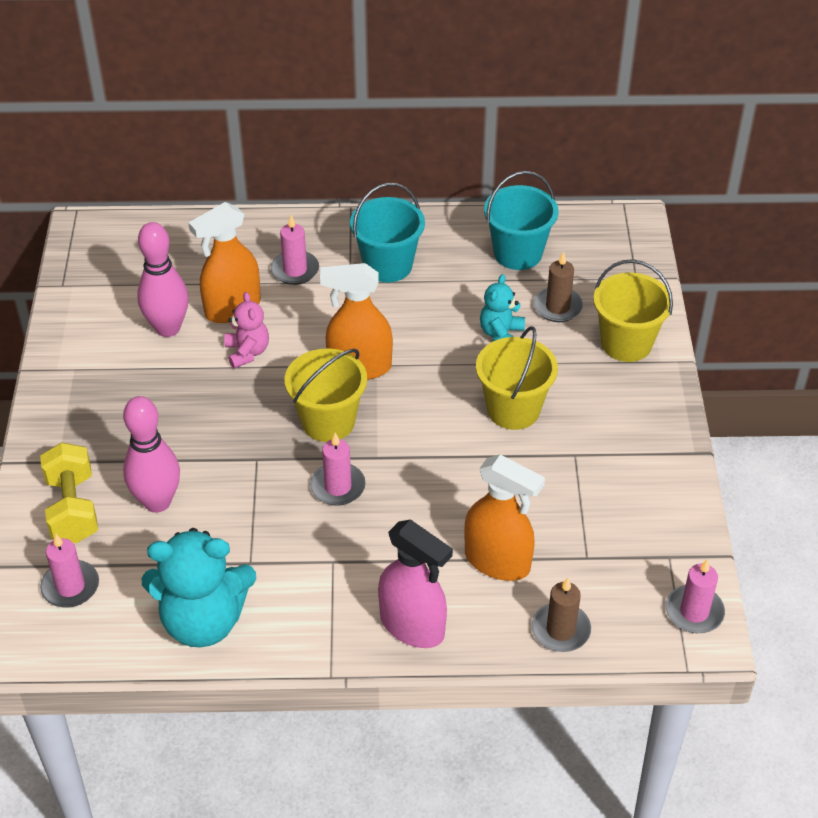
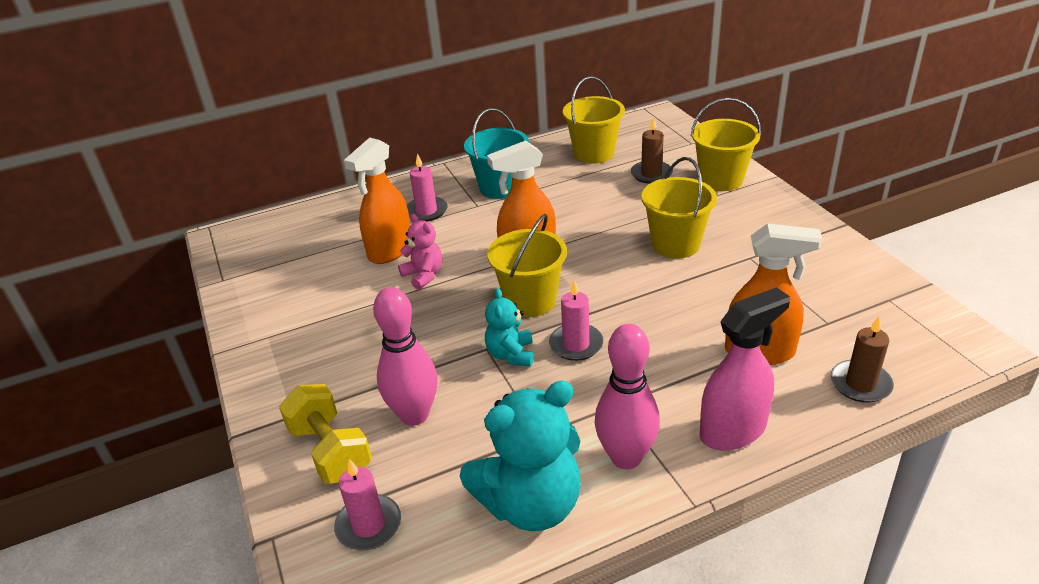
camera: 20 degrees left, 10 degrees down
pink bowling pin [137,222,189,337] -> pink bowling pin moved to [594,324,660,469]
pink spray bottle [378,519,453,648] -> pink spray bottle turned 45 degrees counterclockwise [700,287,790,451]
turquoise teddy bear [480,274,525,341] -> turquoise teddy bear moved to [485,288,533,367]
turquoise bucket [484,171,559,270] -> yellow bucket [563,76,625,164]
pink candle [666,559,725,633] -> none

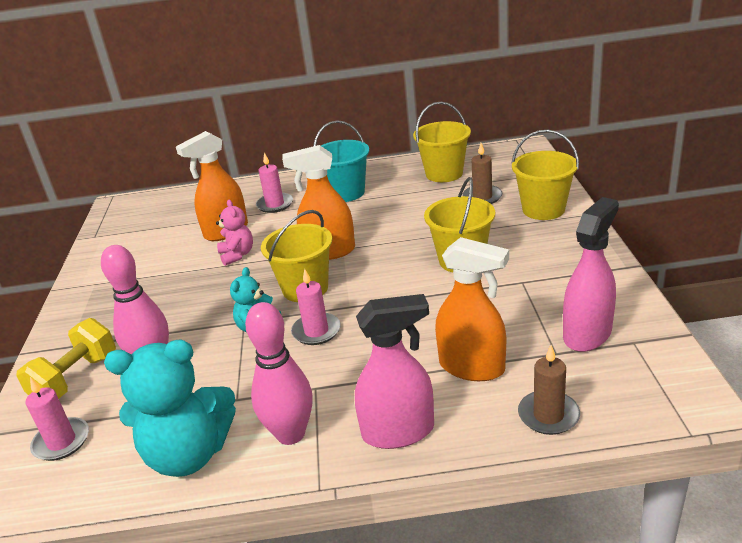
camera: 20 degrees right, 5 degrees down
yellow dumbbell [279,384,372,484] -> yellow dumbbell turned 45 degrees clockwise [16,318,116,399]
none -> pink spray bottle [563,197,619,352]

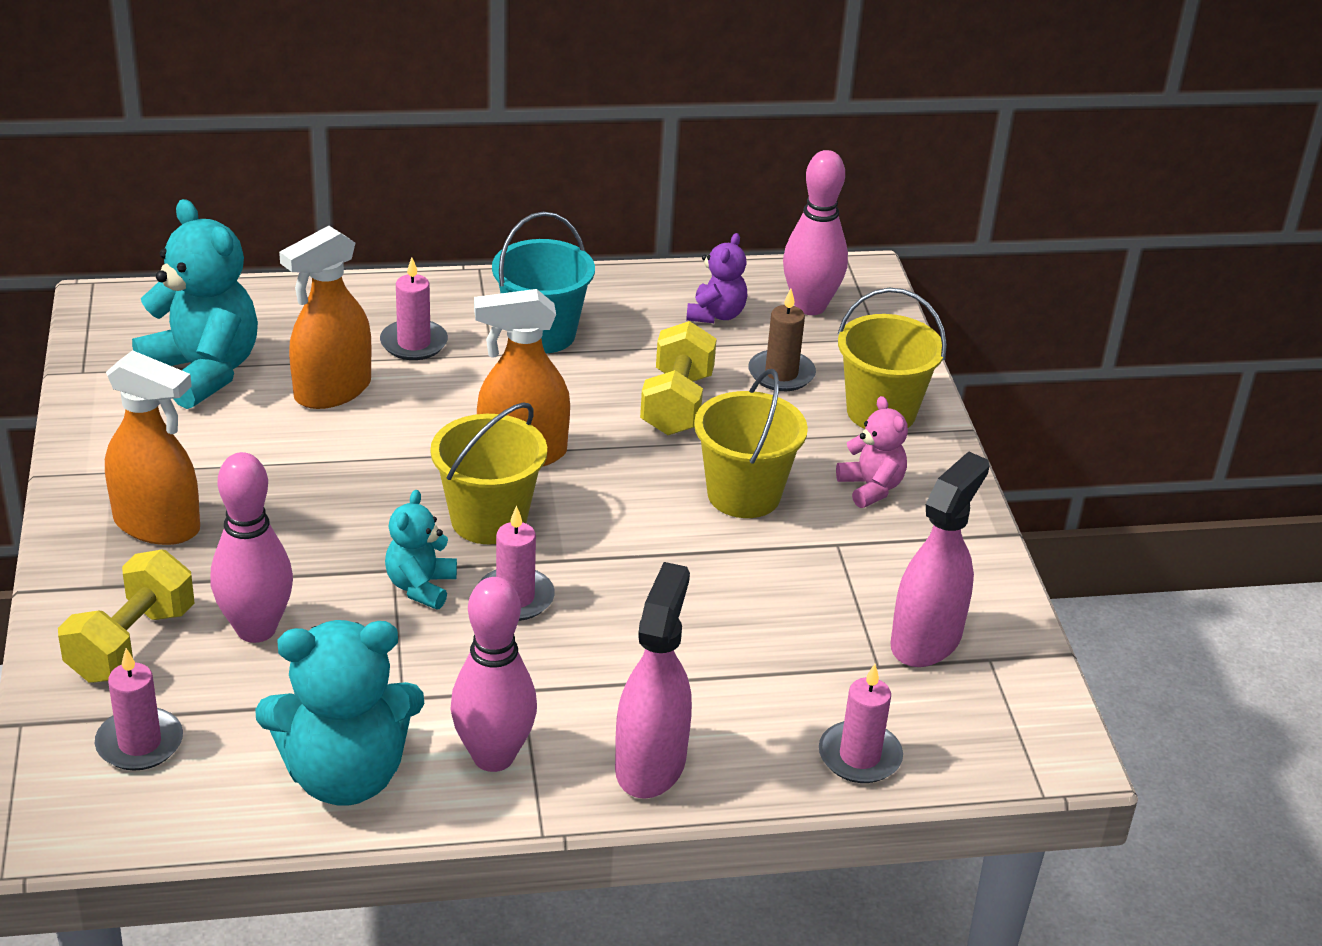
camera: 10 degrees left, 5 degrees up
pink teddy bear [216,200,253,266] -> pink teddy bear moved to [836,396,908,508]
pink spray bottle [355,294,434,449] -> pink spray bottle turned 60 degrees counterclockwise [615,562,692,799]
yellow bucket [413,102,471,182] -> purple teddy bear [686,233,747,323]
orange spray bottle [435,237,509,381] -> orange spray bottle moved to [105,350,200,545]
brown candle [518,345,580,435] -> pink candle [819,664,903,783]
none -> turquoise teddy bear [132,199,258,409]
none -> yellow dumbbell [640,321,717,435]
none -> pink bowling pin [783,150,848,315]

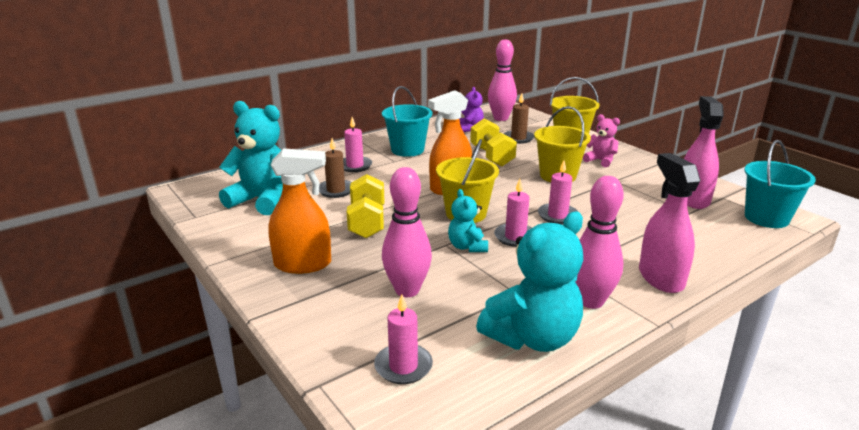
camera: 25 degrees left, 10 degrees down
yellow dumbbell [58,550,194,683] -> yellow dumbbell moved to [347,174,384,238]
orange spray bottle [279,226,372,409] -> brown candle [319,138,352,198]
pink candle [819,664,903,783] -> pink candle moved to [538,160,578,224]
none -> turquoise bucket [744,140,816,228]

